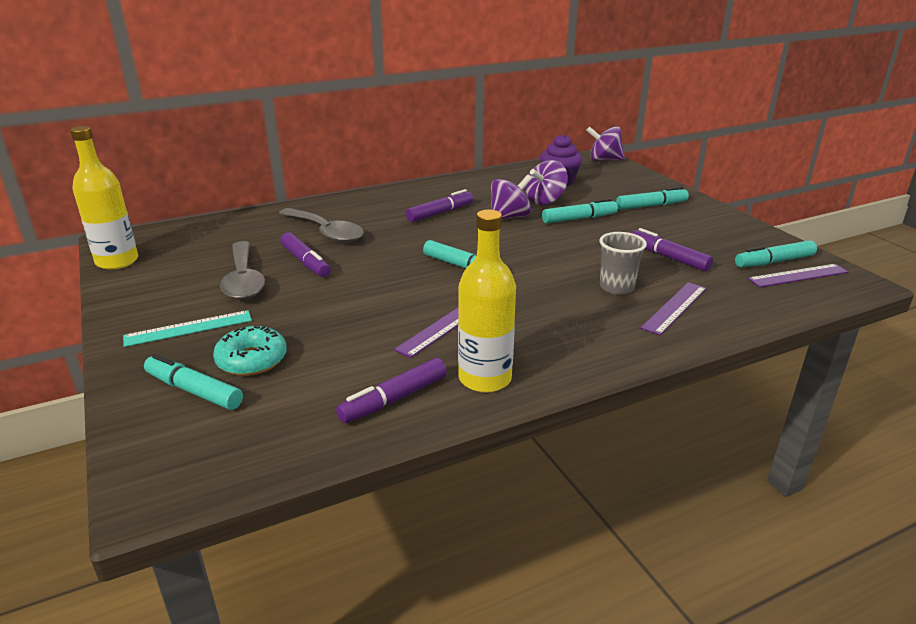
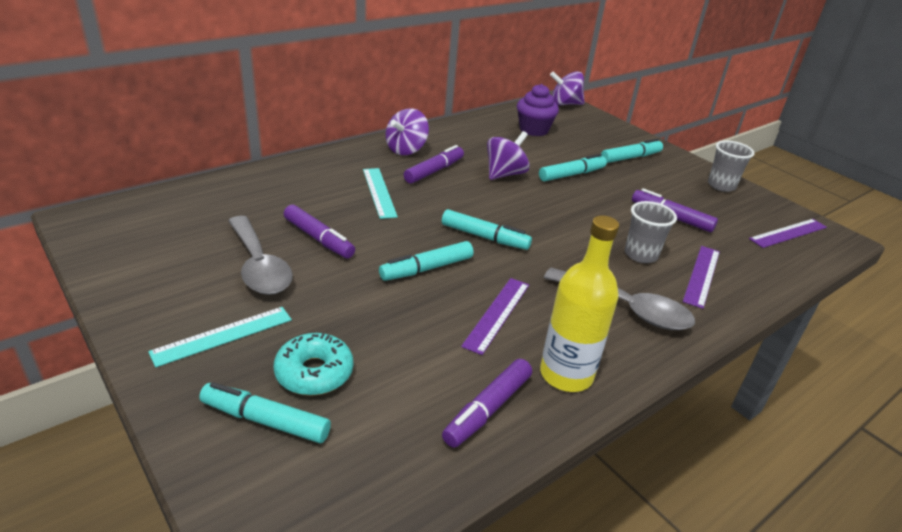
camera: 15 degrees left, 5 degrees up
yellow bottle [70,126,138,270] -> none
grey spoon [279,208,364,243] -> grey spoon moved to [544,268,695,330]
purple spinning top [525,160,568,205] -> purple spinning top moved to [385,108,429,155]
turquoise marker [735,240,817,267] -> turquoise marker moved to [379,241,473,281]
none -> turquoise ruler [363,168,398,219]
none -> grey cup [708,140,755,192]

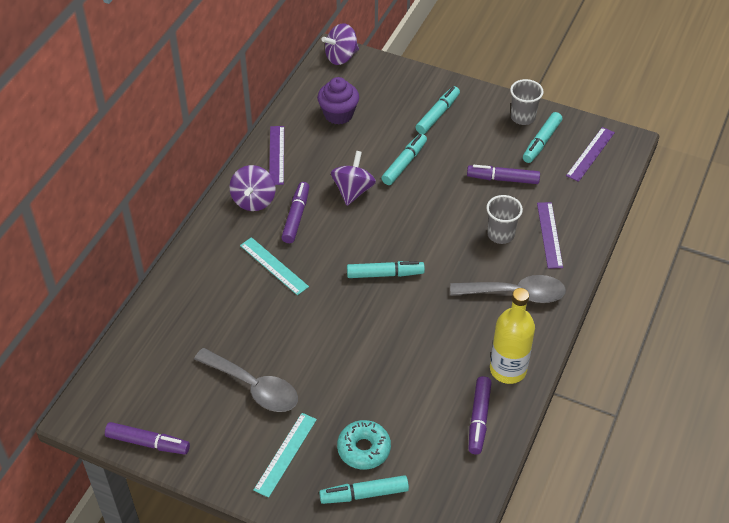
camera: 25 degrees left, 15 degrees up
purple marker [284,205,355,258] -> purple marker moved to [105,422,190,455]
turquoise marker [379,241,473,281] -> turquoise marker moved to [523,112,562,163]
purple ruler [461,278,529,355] -> purple ruler moved to [269,126,284,185]

